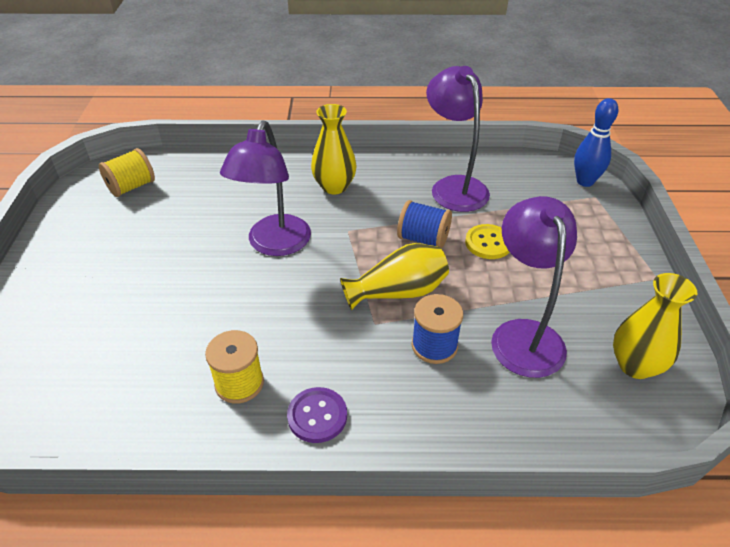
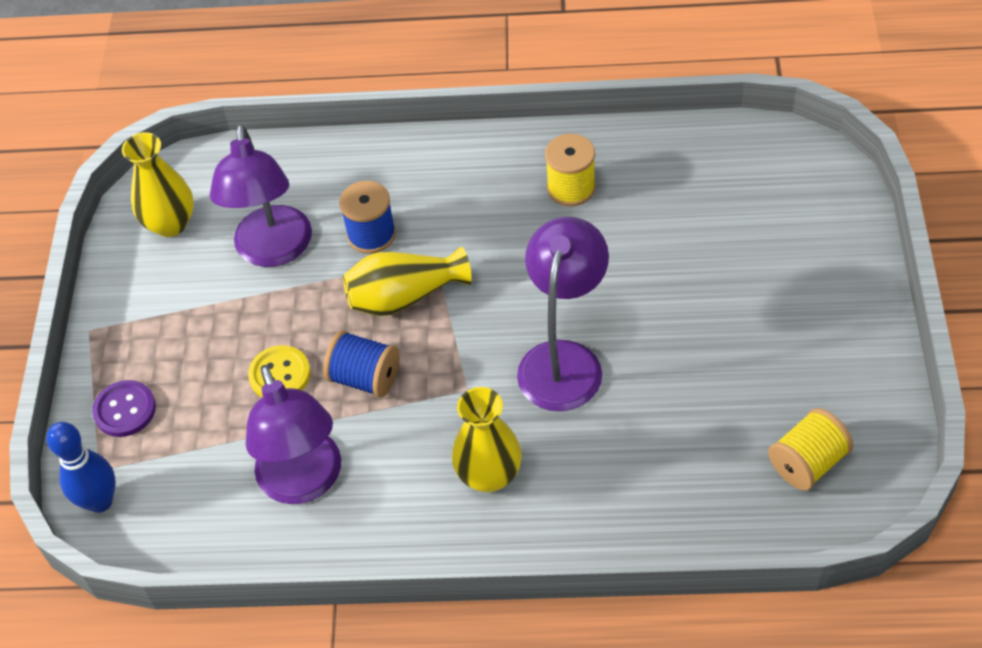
camera: 175 degrees left, 10 degrees up
purple button [287,387,347,443] -> purple button moved to [92,380,156,437]

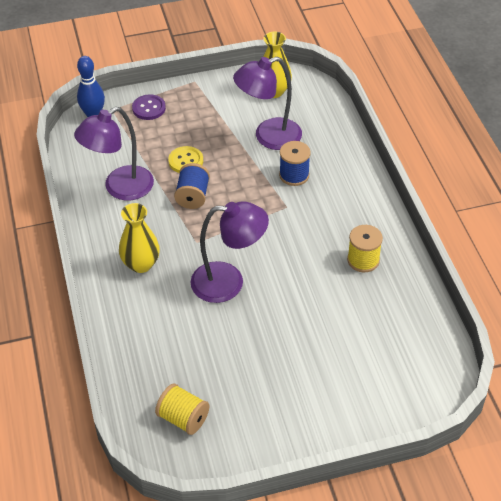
camera: 70 degrees right, 5 degrees down
yellow vase [343,247,472,316] -> none

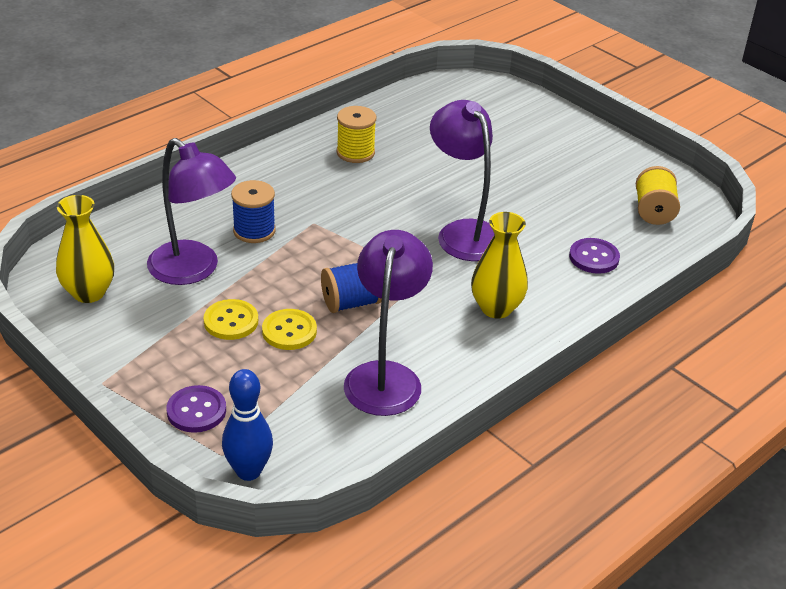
camera: 120 degrees left, 10 degrees down
purple lamp [74,107,154,200] -> purple lamp turned 105 degrees counterclockwise [344,230,433,416]
none -> yellow button [203,299,258,340]
none -> purple button [569,238,620,274]

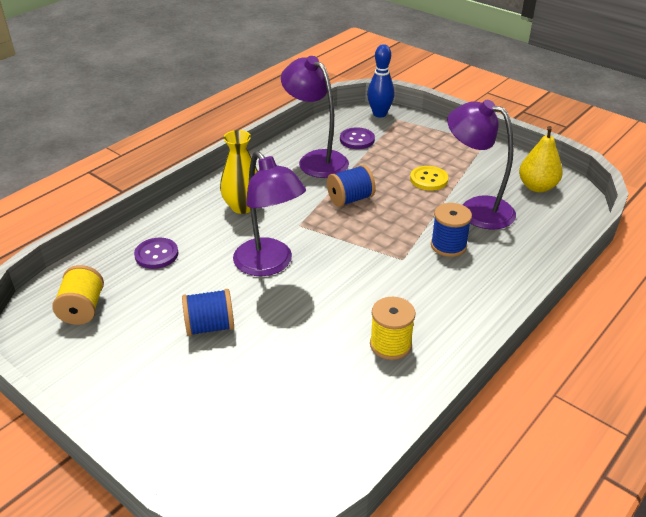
camera: 175 degrees right, 0 degrees up
yellow vase [56,195,114,303] -> yellow pear [519,126,563,192]
purple button [167,385,226,433] -> purple button moved to [340,127,375,149]
yellow button [262,309,317,350] -> none
purple lamp [344,230,433,416] -> purple lamp turned 135 degrees clockwise [281,56,349,178]
none -> blue spool [182,289,234,336]

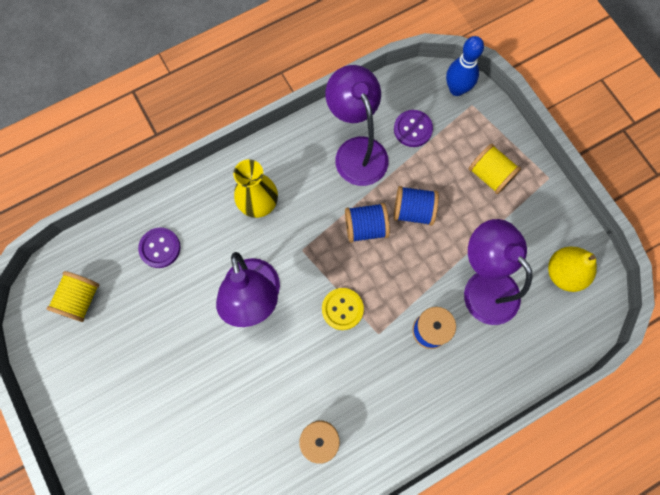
camera: 20 degrees right, 35 degrees up
blue spool [182,289,234,336] -> blue spool moved to [394,186,439,226]
yellow button [410,166,448,191] -> yellow button moved to [322,288,364,330]
none -> yellow spool [469,143,521,194]

